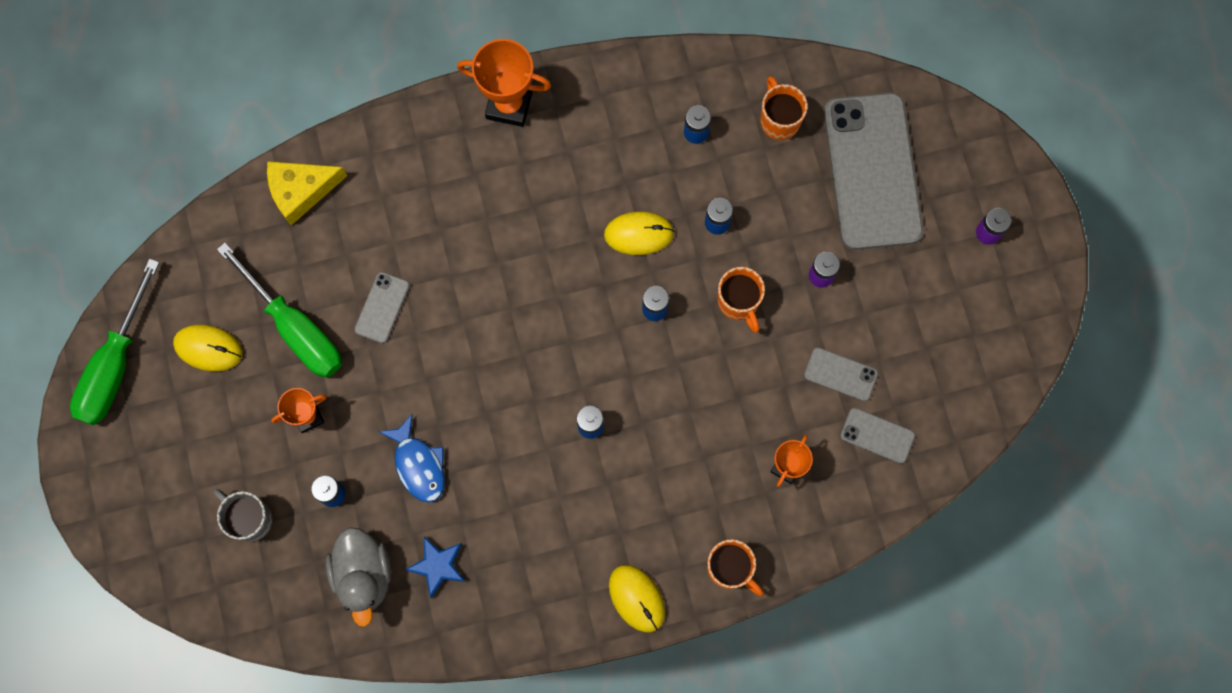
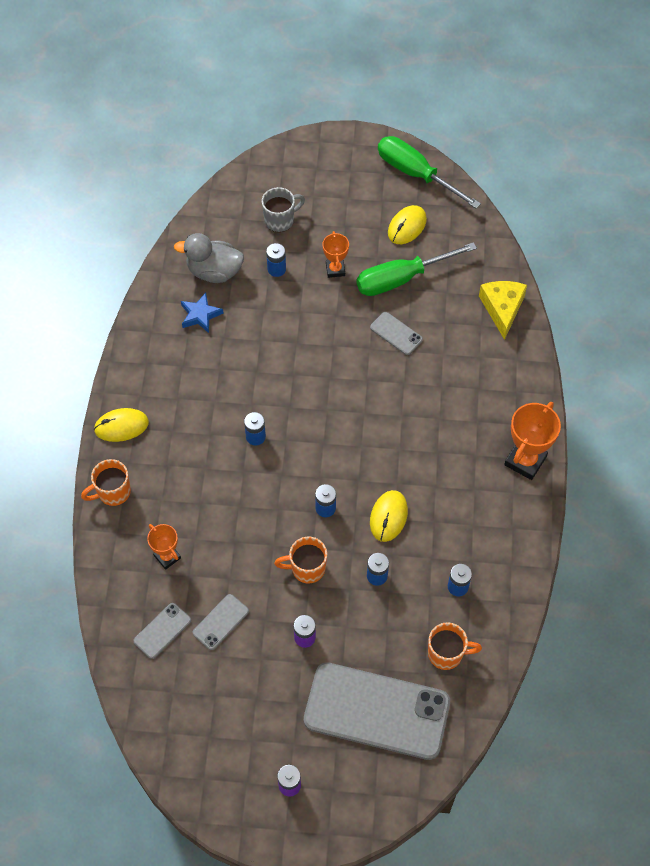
camera: 110 degrees right, 15 degrees down
blue fish [379,414,445,502] -> none

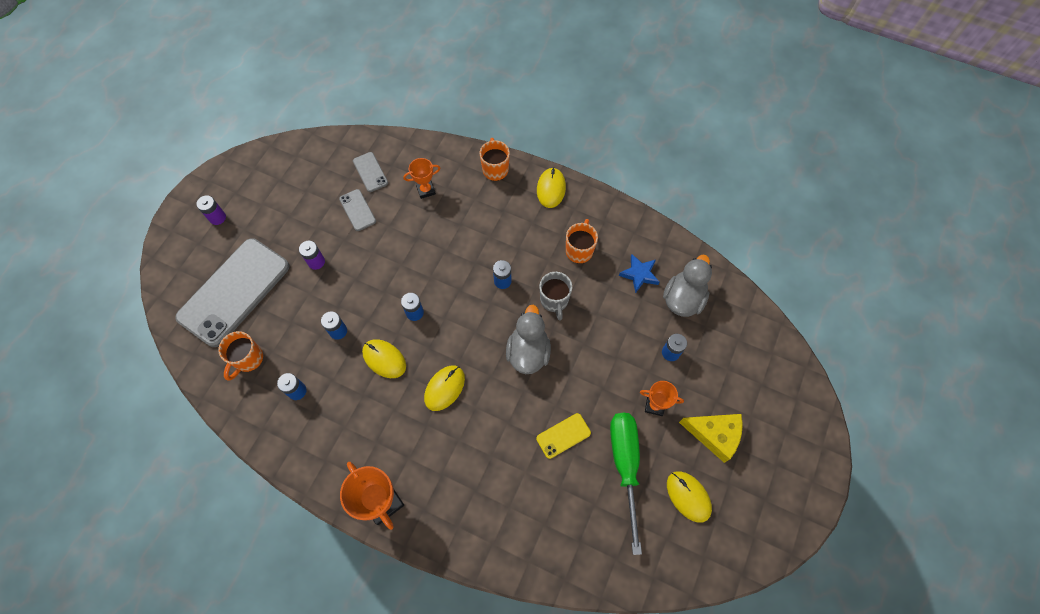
camera: 110 degrees right, 5 degrees up
grey mug [262,187,305,232] -> grey mug moved to [539,272,572,321]
orange mug [274,537,327,584] -> orange mug moved to [566,219,598,263]
grey phone [370,312,423,355] -> yellow phone [536,413,591,459]
green screwdriver [378,136,481,209] -> none
yellow cheese [479,281,527,340] -> yellow cheese moved to [679,414,743,463]
none -> yellow mouse [424,365,465,411]
none -> grey duck [506,305,551,374]

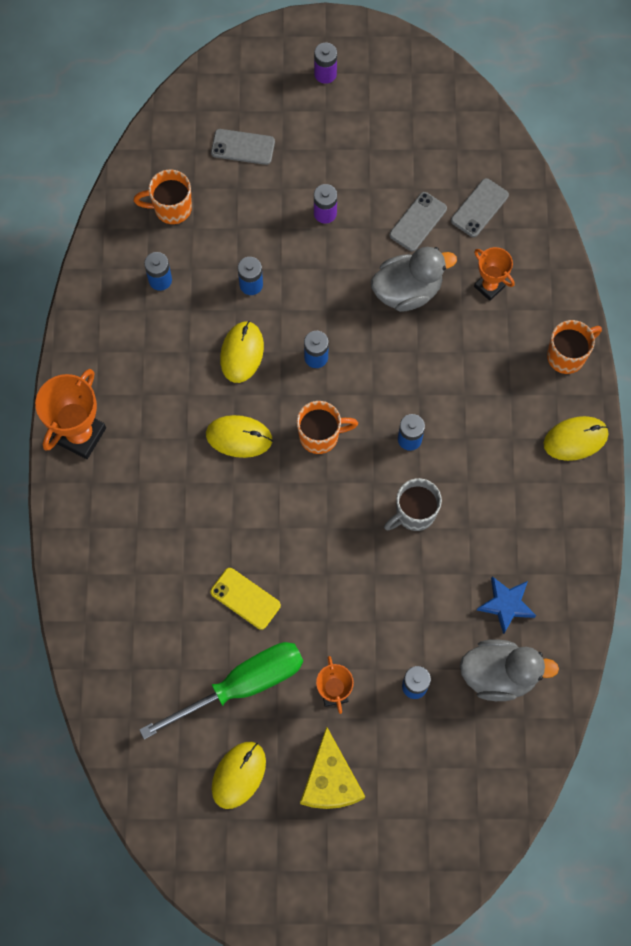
camera: 65 degrees right, 5 degrees up
grey phone [175,238,289,347] -> grey phone [211,129,275,165], size x0.42
grey duck [506,305,551,374] -> grey duck moved to [371,247,457,312]
orange mug [566,219,598,263] -> orange mug moved to [297,401,358,454]

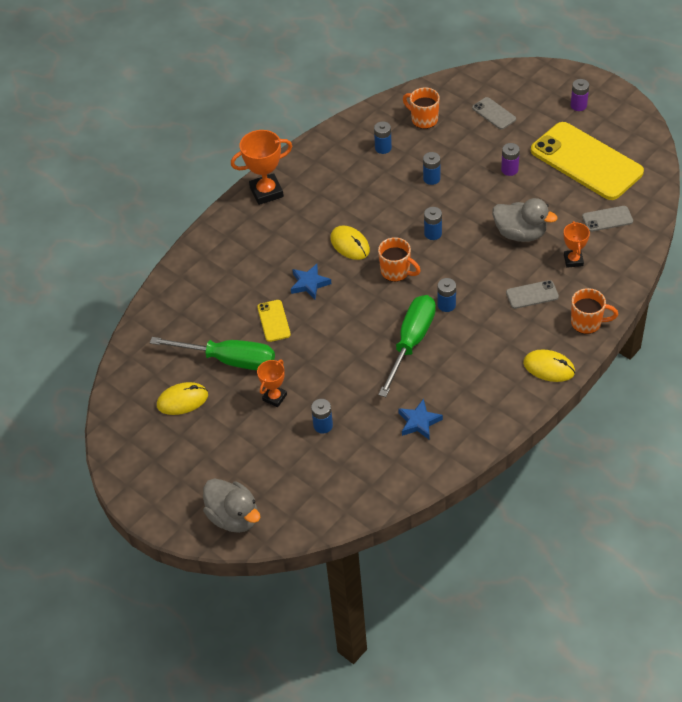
camera: 45 degrees right, 20 degrees down
yellow mouse [220,321,264,383] -> none
yellow cheese [300,727,365,809] -> none
grey mug [384,478,442,531] -> green screwdriver [378,295,436,397]
grey phone [389,192,447,251] -> grey phone moved to [506,280,559,309]
grey duck [460,639,559,701] -> grey duck moved to [203,479,260,533]
none -> blue star [291,264,331,299]
none -> yellow phone [531,122,644,200]

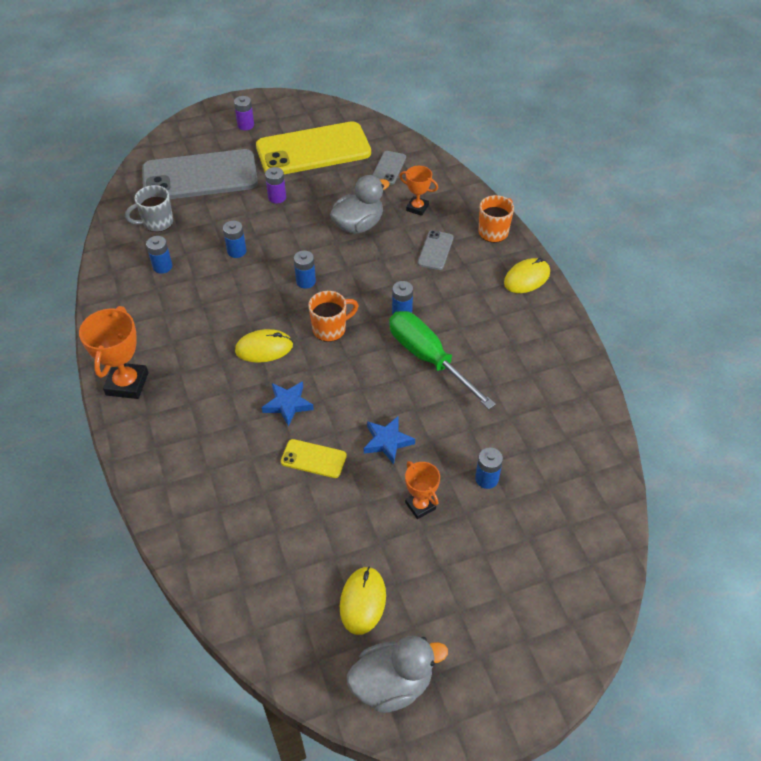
camera: 65 degrees left, 0 degrees up
green screwdriver [150,337,275,370] -> none
grey duck [203,479,260,533] -> grey duck moved to [347,636,448,713]
blue star [398,399,443,440] -> blue star moved to [364,416,415,464]
orange mug [403,88,440,129] -> grey mug [125,185,173,232]
grey phone [472,97,516,129] -> grey phone [142,149,258,199], size x2.36

